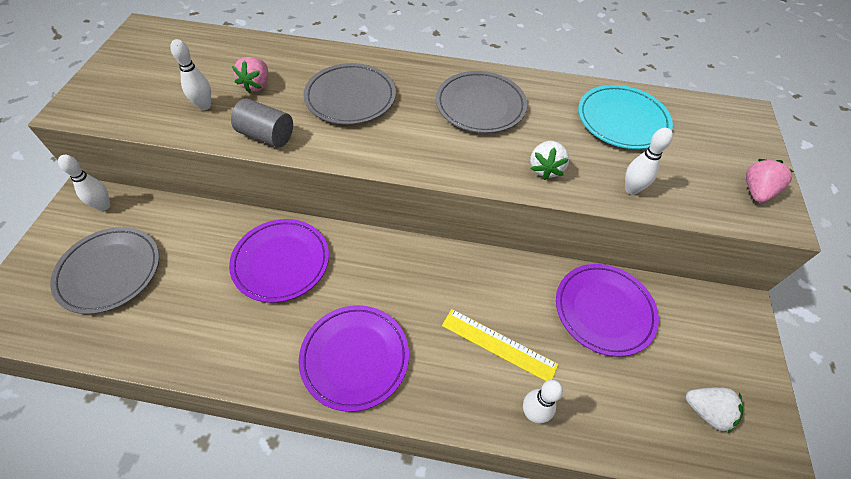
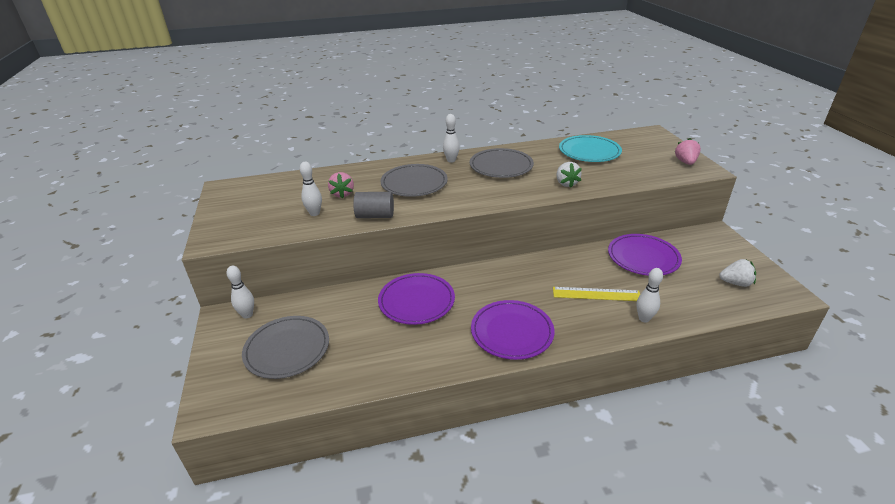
camera: 20 degrees left, 20 degrees down
white bowling pin [625,128,673,195] -> white bowling pin moved to [443,114,460,163]

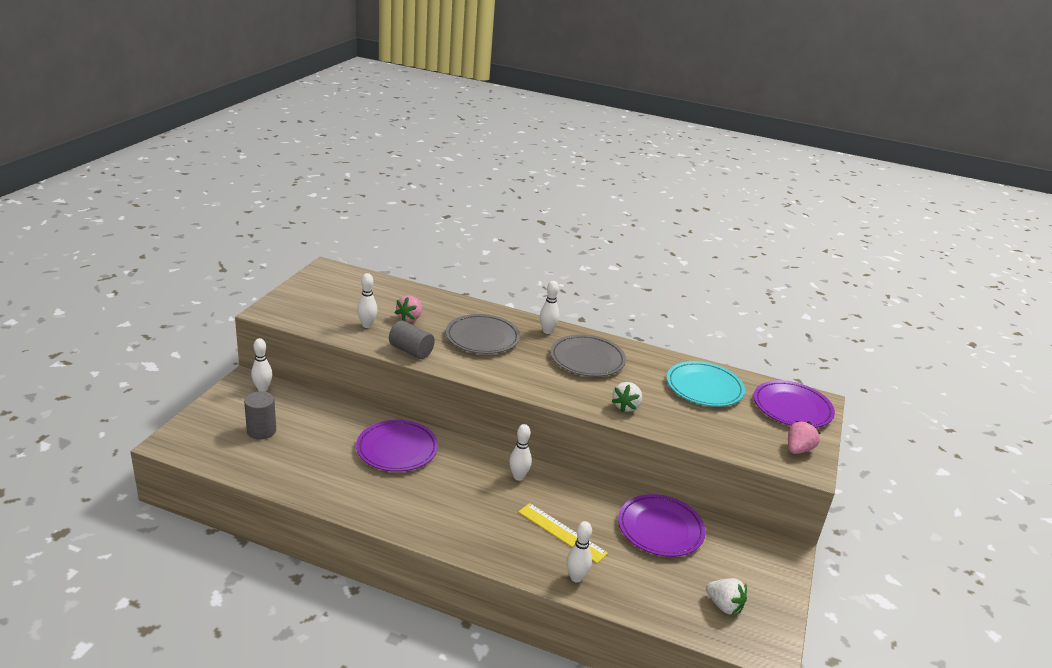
camera: 30 degrees right, 5 degrees down
grey plate [242,316,329,379] -> grey cylinder [244,391,276,440]
purple plate [471,300,555,360] -> purple plate moved to [754,380,835,428]
none -> white bowling pin [509,424,532,481]

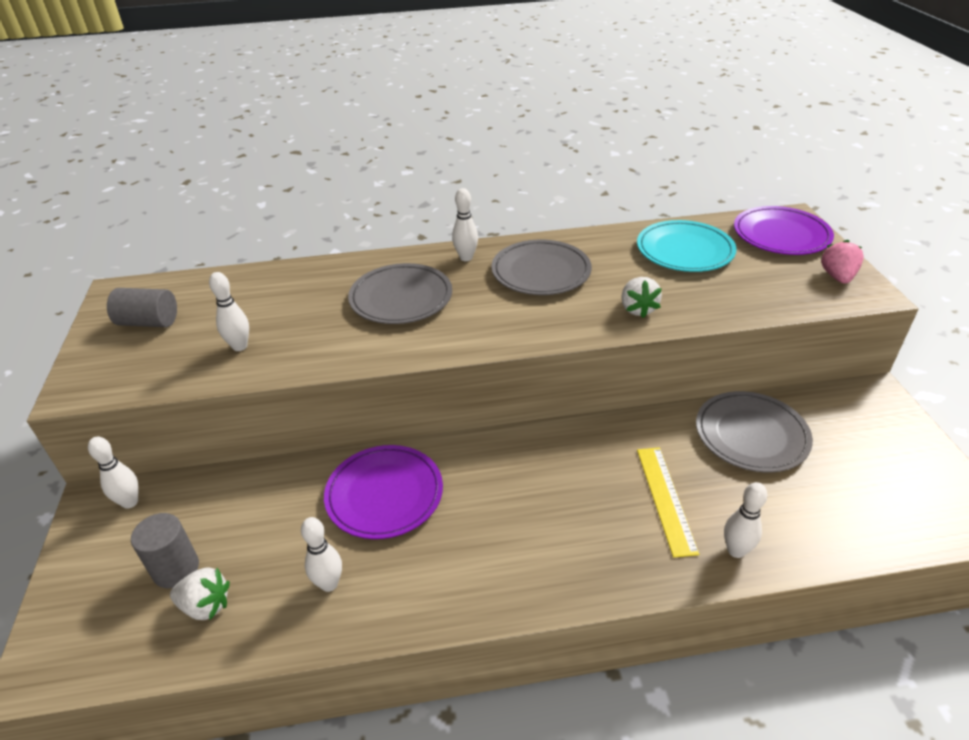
camera: 25 degrees left, 10 degrees up
grey cylinder [389,321,435,359] -> grey cylinder moved to [107,288,177,327]
pink strawberry [395,295,422,322] -> none
white bowling pin [509,424,532,481] -> white bowling pin moved to [301,517,342,592]
yellow ruler [518,503,608,563] -> yellow ruler turned 75 degrees clockwise [637,448,699,557]
purple plate [618,494,706,557] -> grey plate [696,391,813,472]
white strawberry [706,578,747,614] -> white strawberry moved to [170,567,230,620]

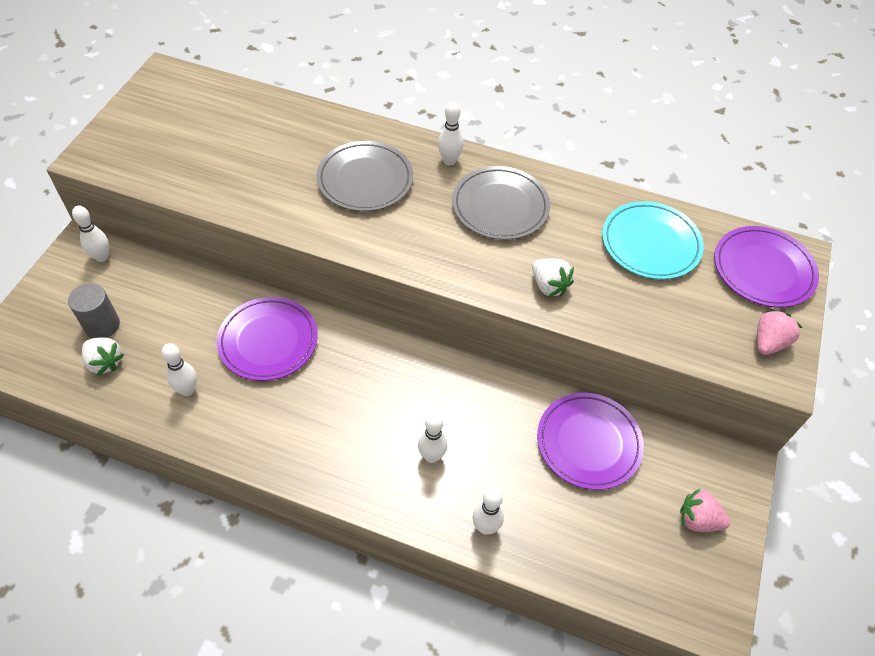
camera: 25 degrees right, 15 degrees up
grey cylinder [107,288,177,327] -> none
white bowling pin [209,272,249,351] -> white bowling pin moved to [418,413,447,463]
white strawberry [621,277,662,318] -> white strawberry turned 60 degrees counterclockwise [532,259,574,297]
yellow ruler [637,448,699,557] -> none
grey plate [696,391,813,472] -> purple plate [537,393,644,490]
none -> pink strawberry [680,489,730,532]

